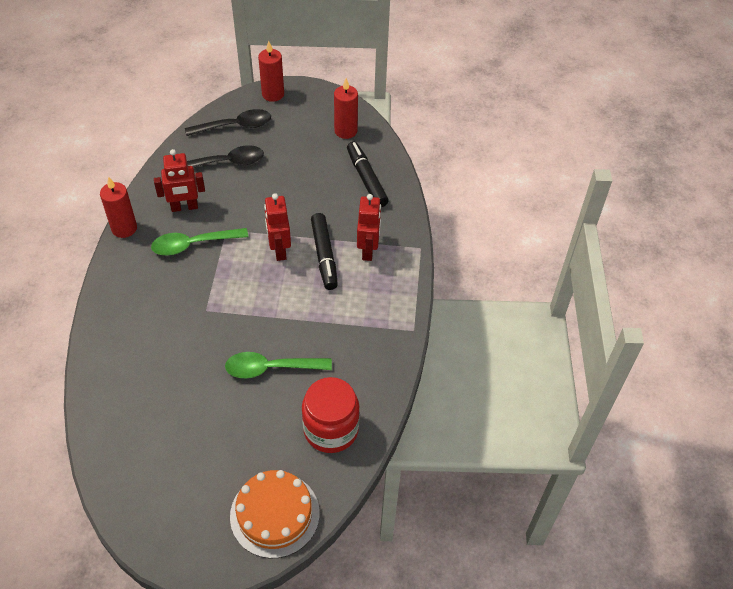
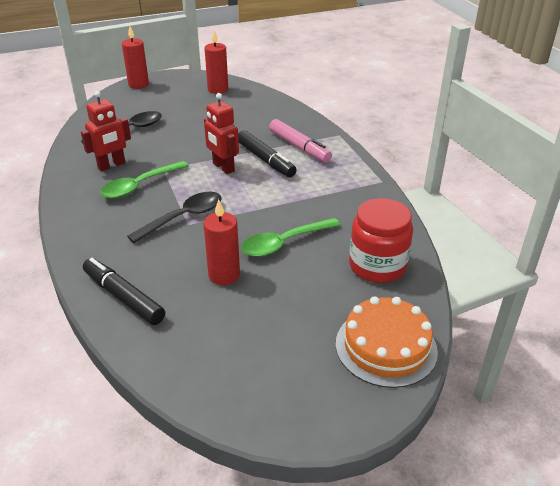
camera: 25 degrees left, 15 degrees down
red candle [100,176,137,238] -> red candle moved to [203,199,240,285]
black spoon [185,109,271,136] -> black spoon moved to [127,192,222,243]
black marker [347,142,389,207] -> black marker moved to [83,258,165,325]
red robot [357,194,381,261] -> pink marker [269,119,332,163]

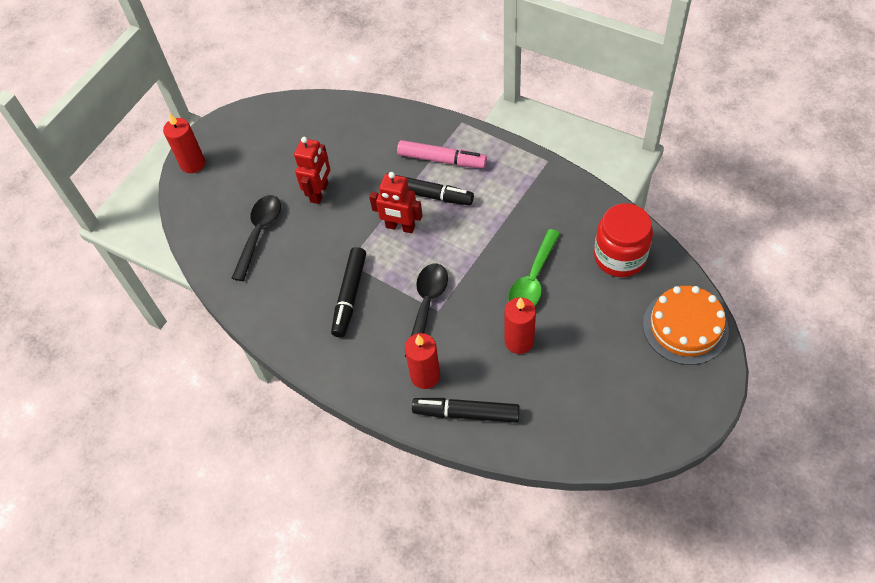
camera: 30 degrees left, 20 degrees up
red robot [81,91,131,171] -> red robot moved to [294,137,330,204]
green spoon [100,161,189,199] -> black marker [331,247,366,338]
red candle [205,30,228,94] -> red candle moved to [405,333,440,389]

